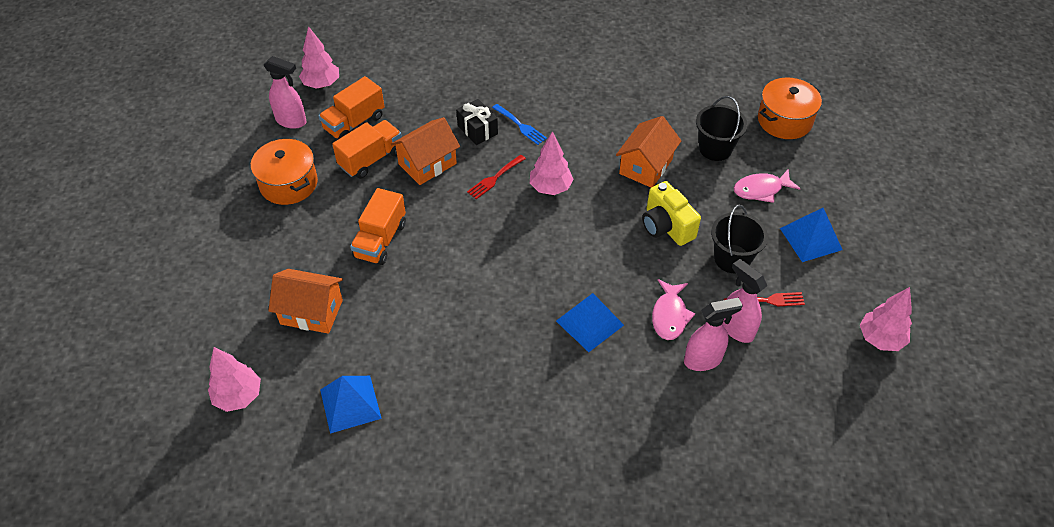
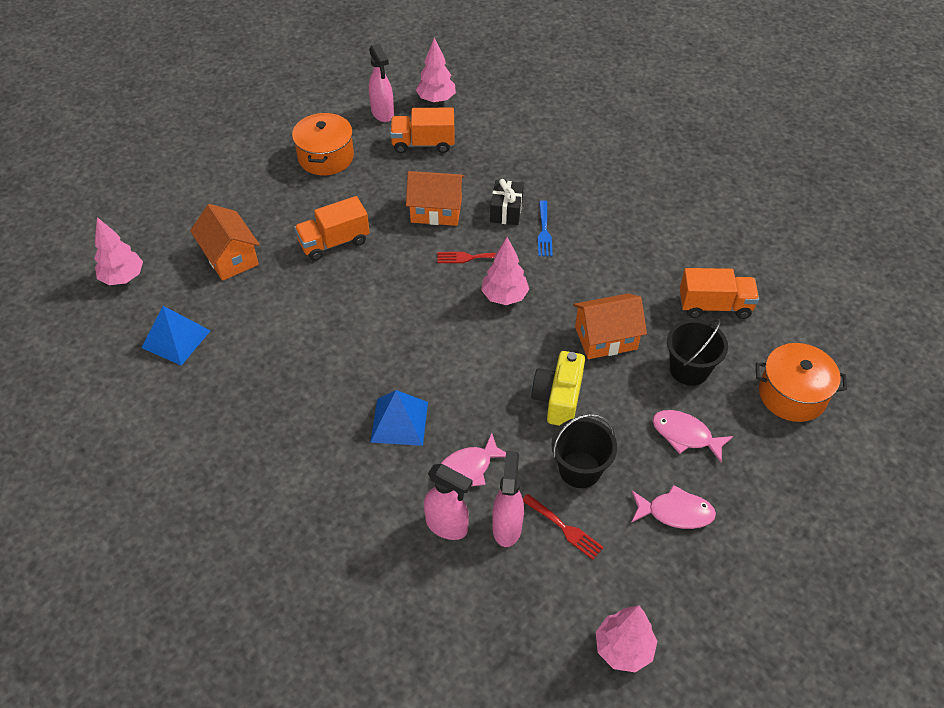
camera: 45 degrees right, 0 degrees up
orange truck [332,120,402,179] -> orange truck moved to [680,268,759,319]
blue pyramid [780,208,843,262] -> pink fish [631,485,716,529]

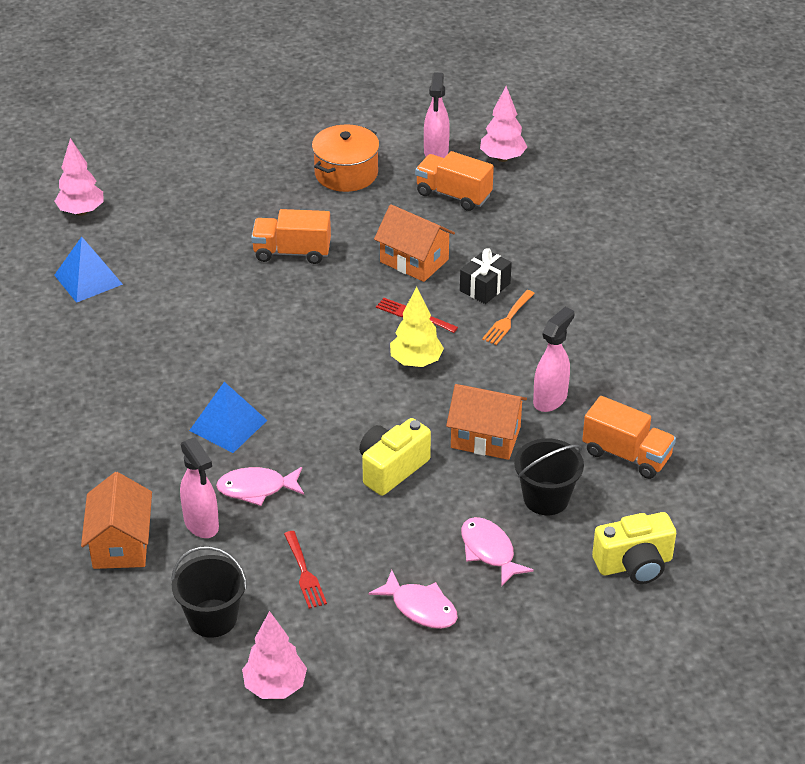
camera: 30 degrees right, 10 degrees down
orange house [190,204,260,281] -> orange house moved to [81,472,152,569]
pink tree [481,237,529,305] -> yellow tree [390,287,444,367]
pink spray bottle [492,451,524,547] -> pink spray bottle moved to [533,307,575,412]
blue fork [538,200,553,256] -> orange fork [482,290,535,345]
black bucket [552,414,617,488] -> black bucket moved to [171,546,247,638]
orange pot [756,343,847,422] -> yellow camera [592,512,676,584]

